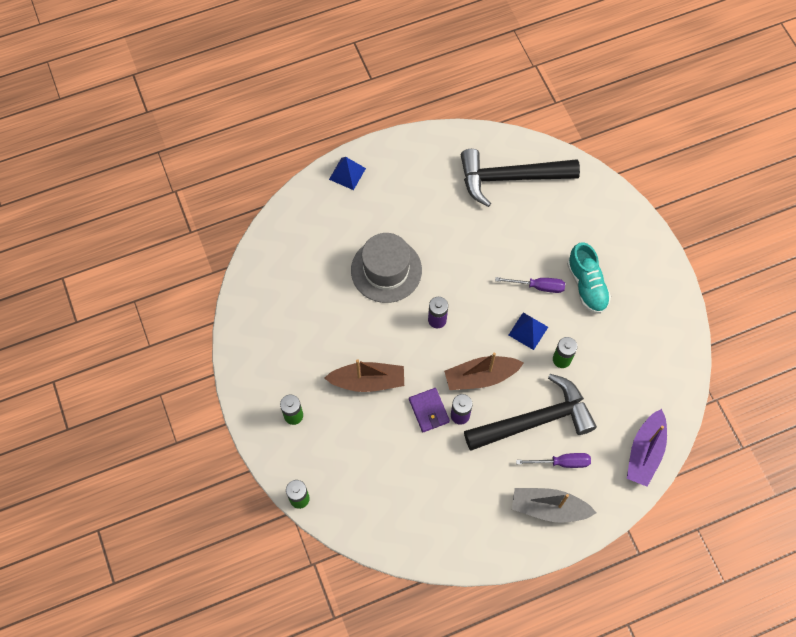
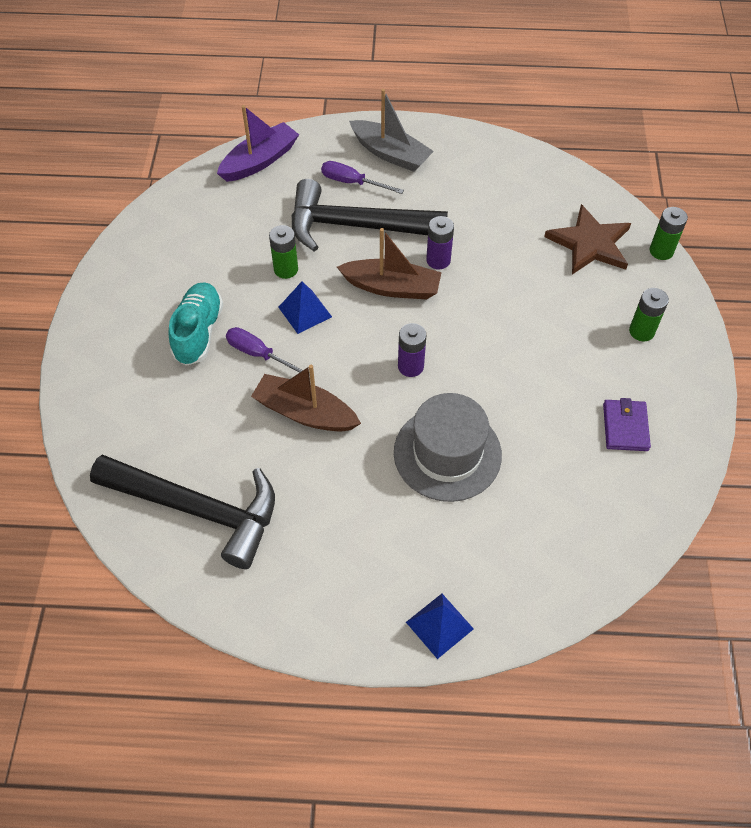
camera: 155 degrees left, 10 degrees down
brown boat [324,359,404,392] -> brown boat moved to [251,365,361,432]
purple wallet [409,388,450,432] -> purple wallet moved to [603,398,651,451]
none -> brown star [544,204,631,274]

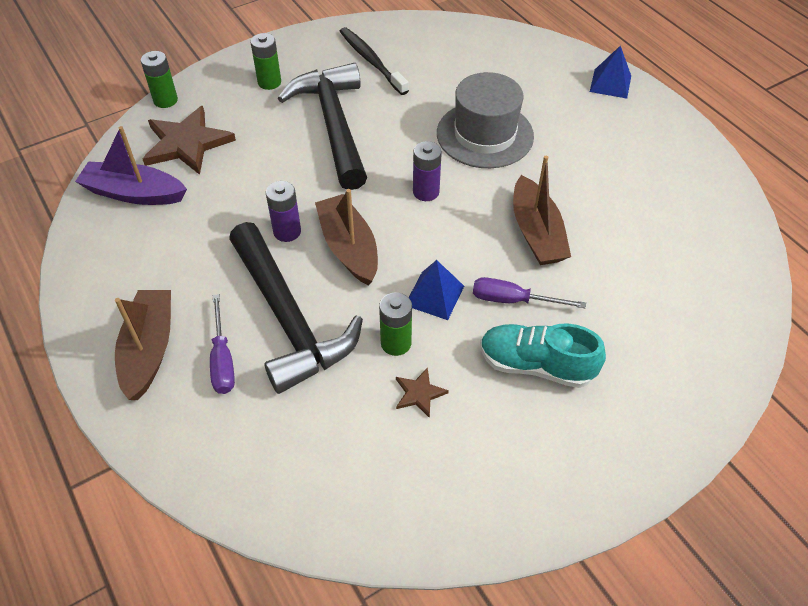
camera: 125 degrees left, 5 degrees down
black hammer [90,455,275,569] -> black hammer moved to [278,63,367,190]
turquoise shoe [168,282,223,366] -> turquoise shoe turned 45 degrees clockwise [480,323,606,388]
purple boat [217,105,299,182] -> purple boat moved to [75,126,187,205]
purple screwdriver [226,327,310,377] -> purple screwdriver turned 105 degrees clockwise [473,277,586,308]
grey boat [349,89,434,172] -> brown boat [115,290,171,400]
purple wallet [603,398,651,451] -> black toothbrush [339,27,409,95]
none -> brown star [396,367,449,418]

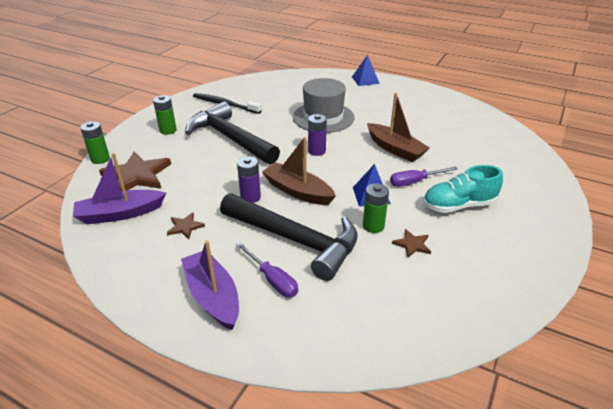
camera: 30 degrees left, 15 degrees down
brown boat [115,290,171,400] -> purple boat [181,240,239,330]
none -> brown star [167,213,205,239]

